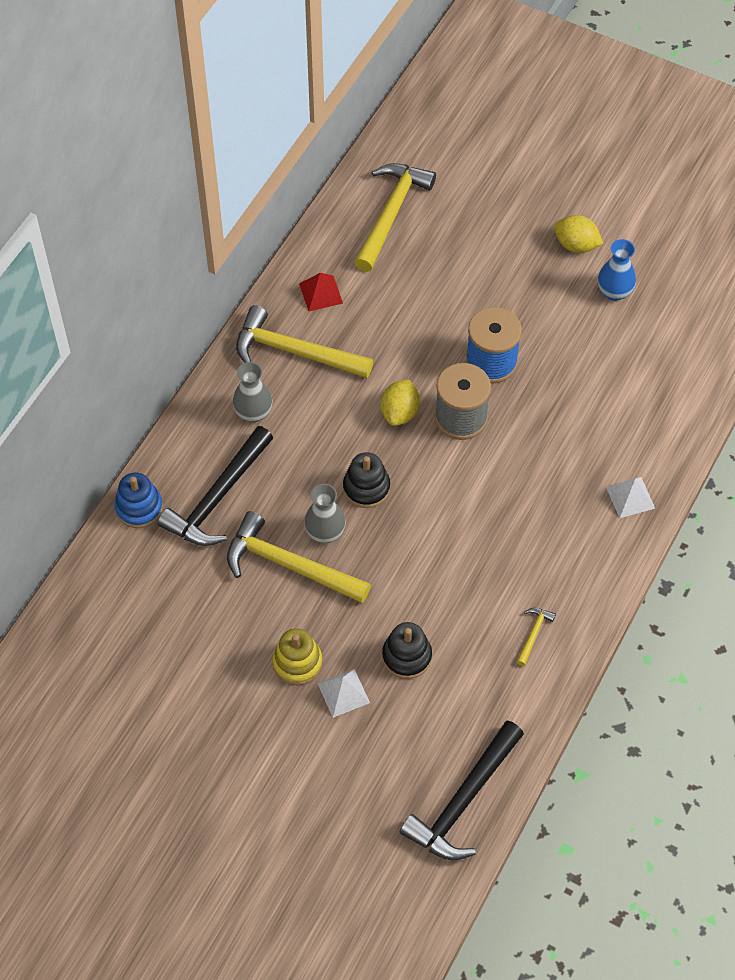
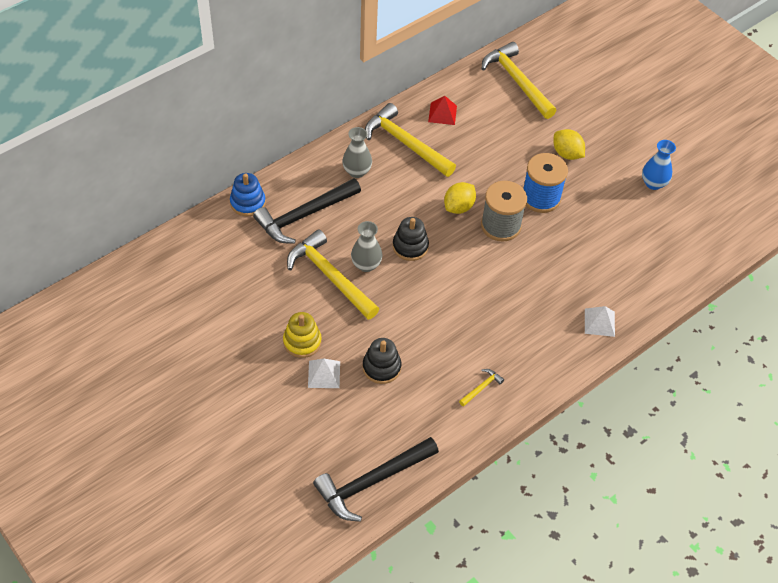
camera: 20 degrees right, 5 degrees down
yellow hammer [354,163,436,272] -> yellow hammer turned 75 degrees counterclockwise [482,42,556,119]
yellow lemon [554,215,603,253] -> yellow lemon moved to [554,129,585,160]

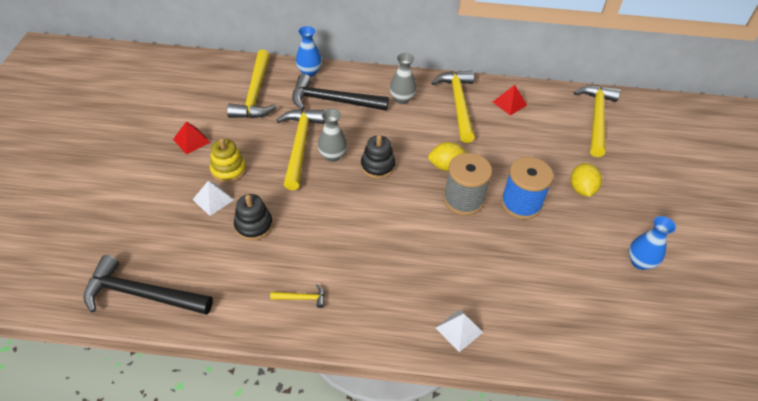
camera: 45 degrees right, 5 degrees down
blue stacking toy [230,173,266,216] -> blue vase [296,26,322,77]
none -> red pyramid [173,122,211,155]
none -> yellow hammer [227,50,277,118]

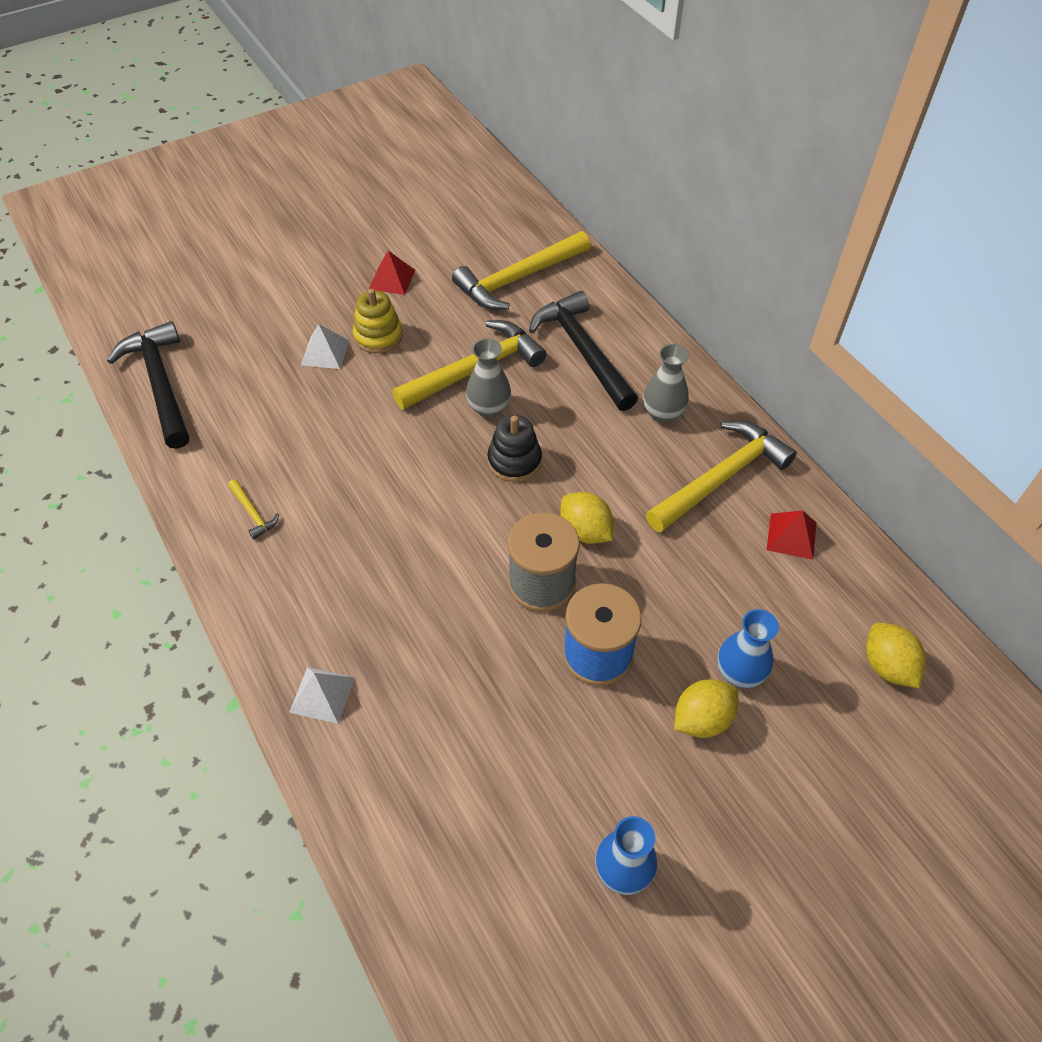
camera: 55 degrees right, 5 degrees up
black stacking toy [234,194,273,241] -> none
blue vase [296,26,322,77] -> blue vase moved to [717,609,779,688]
yellow hammer [574,85,620,157] -> yellow lemon [866,623,926,688]

